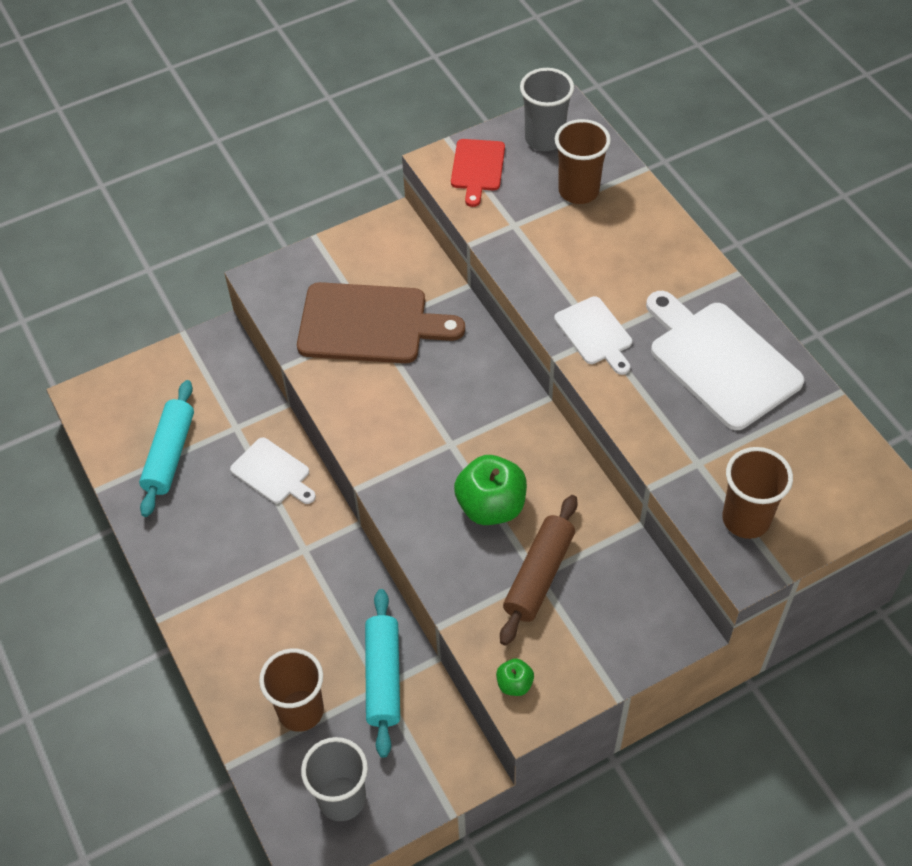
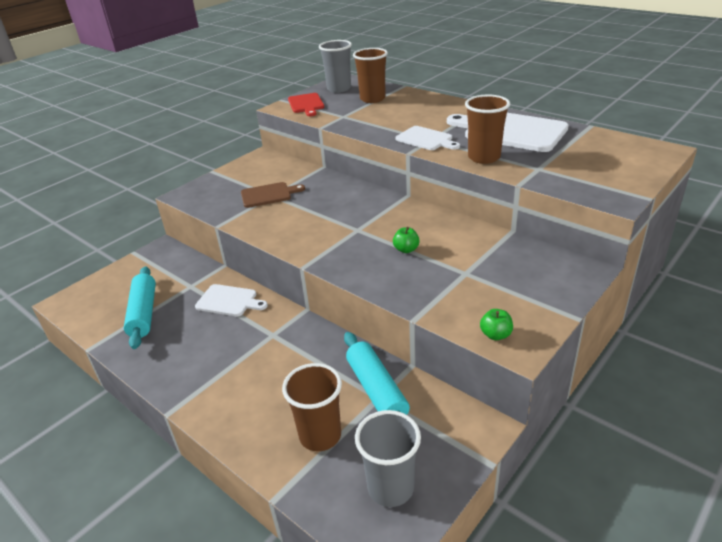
camera: 20 degrees left, 20 degrees down
brown cutting board [297,282,465,363] -> brown cutting board [241,182,305,208], size x0.55
green apple [454,455,527,525] -> green apple [393,227,420,253], size x0.48
brown rolling pin [500,495,578,646] -> none
brown cup [722,447,793,539] -> brown cup moved to [465,95,510,164]

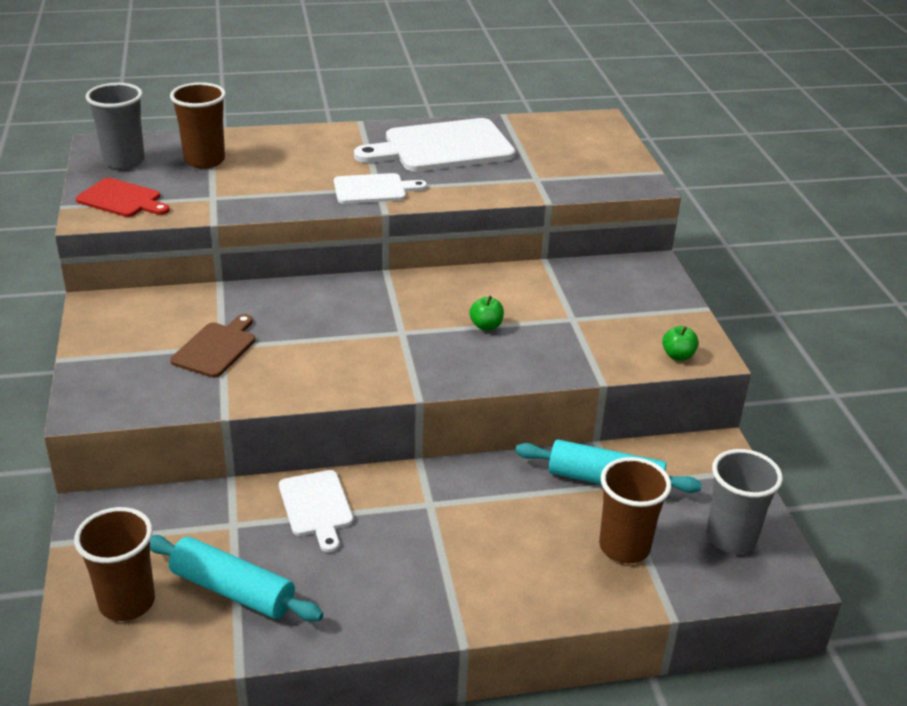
camera: 55 degrees left, 0 degrees up
white cutting board [195,284,268,316] -> white cutting board turned 105 degrees clockwise [279,470,353,552]
brown cup [465,95,510,164] -> brown cup moved to [74,507,155,621]

